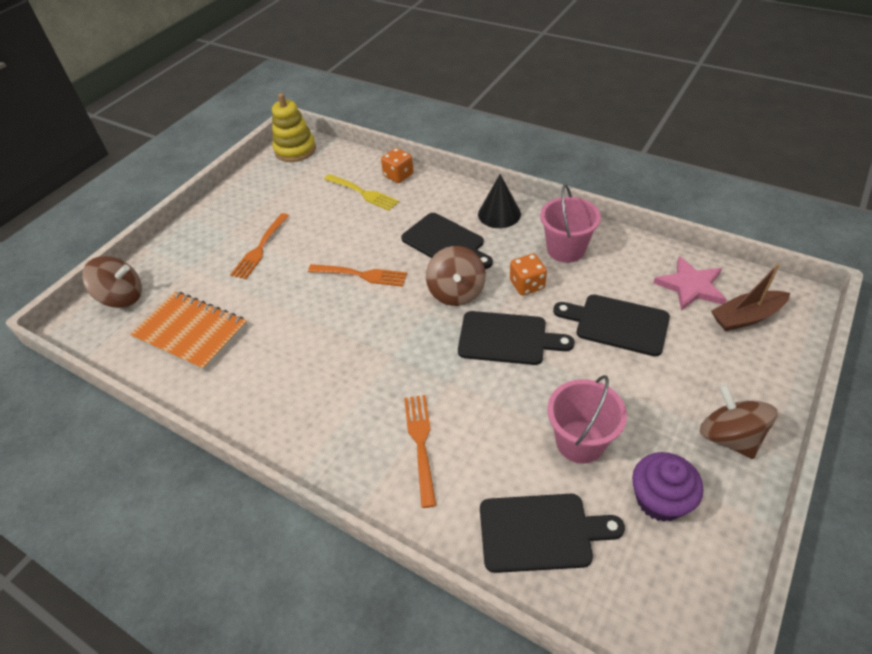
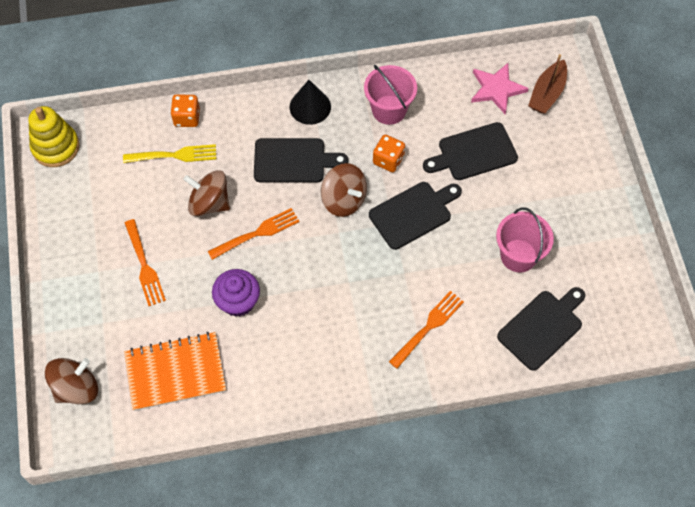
camera: 45 degrees left, 15 degrees up
orange fork [404,395,437,508] -> orange fork turned 90 degrees clockwise [389,291,464,369]
purple cupcake [632,452,703,522] -> purple cupcake moved to [212,269,260,317]
brown spinning top [700,384,778,459] -> brown spinning top moved to [183,170,230,216]

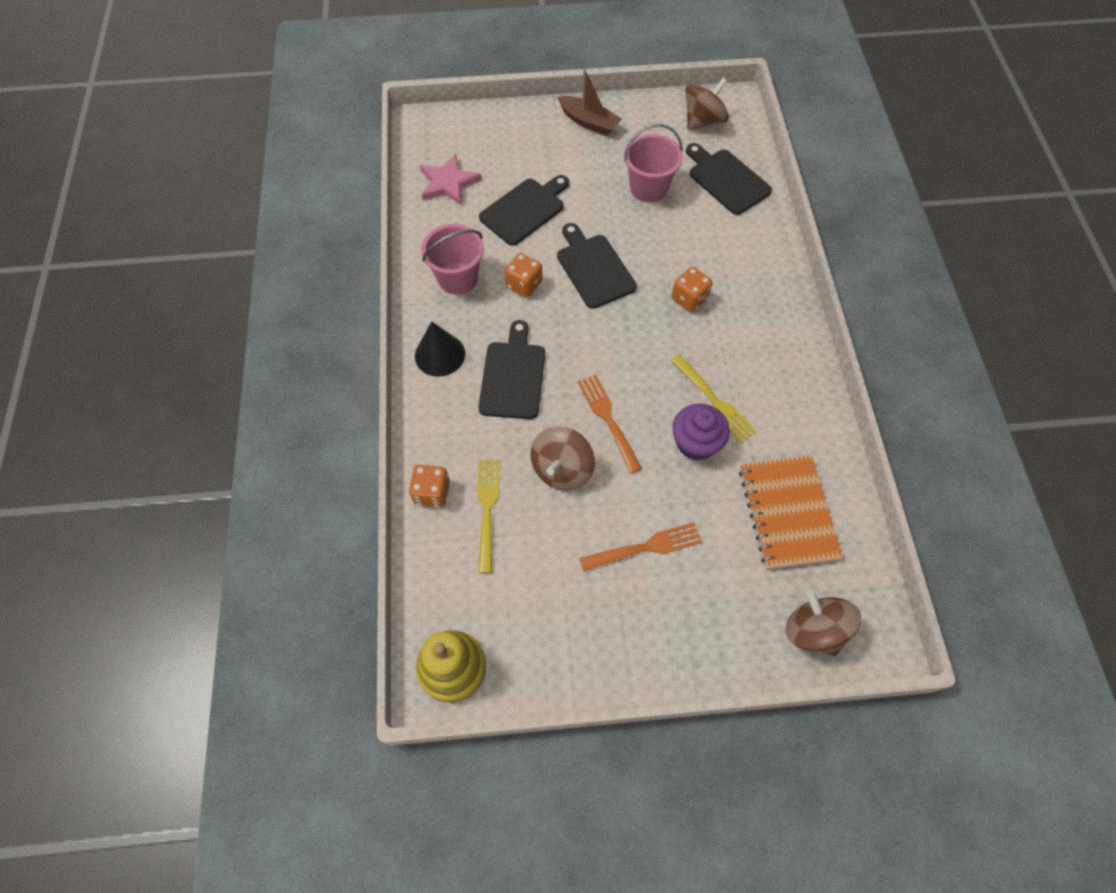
camera: 85 degrees left, 0 degrees up
brown spinning top [321,163,367,217] -> brown spinning top moved to [685,78,729,130]
orange fork [389,291,464,369] -> none
black cutting board [423,122,518,180] -> black cutting board turned 120 degrees counterclockwise [479,175,569,246]
brown boat [528,54,567,114] -> brown boat moved to [558,69,622,136]
none -> yellow fork [671,354,757,443]
none -> orange dice [672,267,713,312]

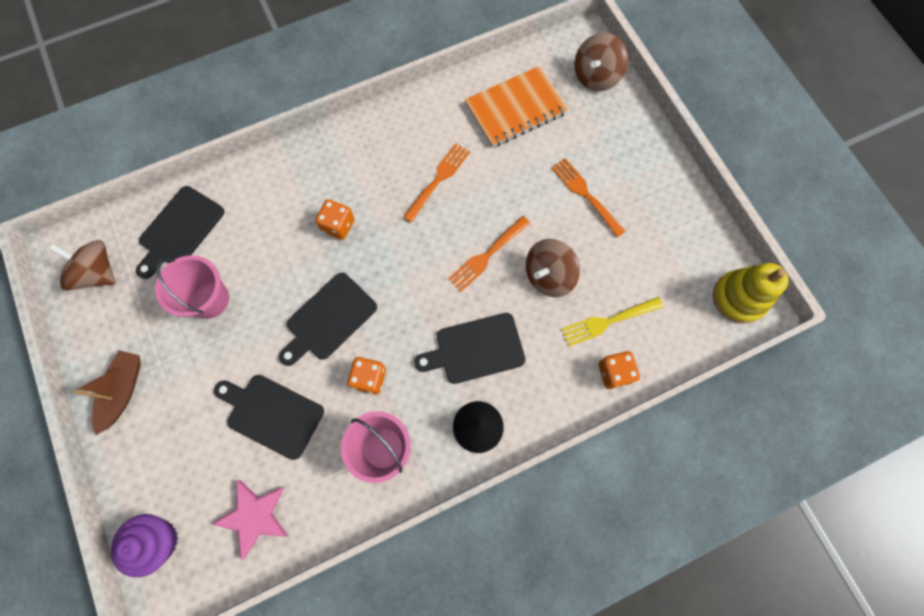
camera: 110 degrees left, 10 degrees up
brown spinning top [531,427,595,491] -> brown spinning top turned 135 degrees clockwise [526,239,580,297]
yellow fork [671,354,757,443] -> orange fork [403,143,470,223]
purple cupcake [672,404,730,461] -> purple cupcake moved to [111,514,178,577]

